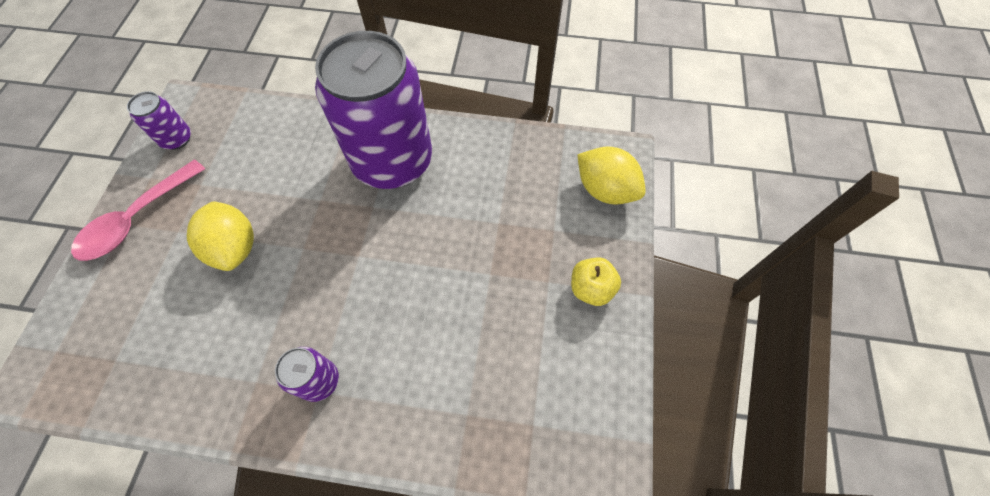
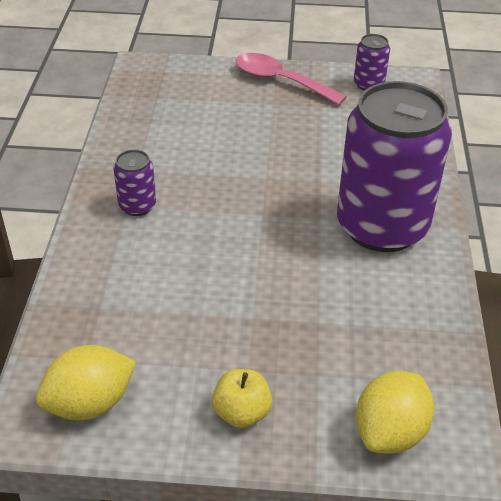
camera: 85 degrees right, 20 degrees down
yellow lemon [187,201,254,271] -> yellow lemon moved to [36,345,136,420]

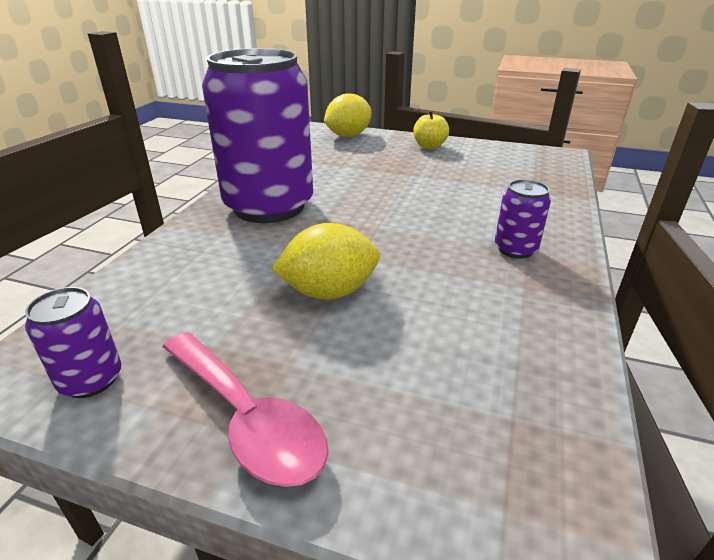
camera: 165 degrees left, 10 degrees down
yellow lemon [36,345,136,420] -> yellow lemon moved to [271,223,380,300]

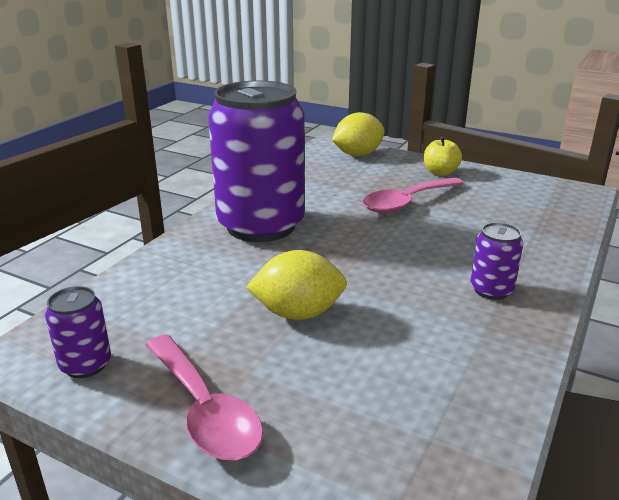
camera: 10 degrees right, 5 degrees down
none -> pink spoon [362,177,464,213]

